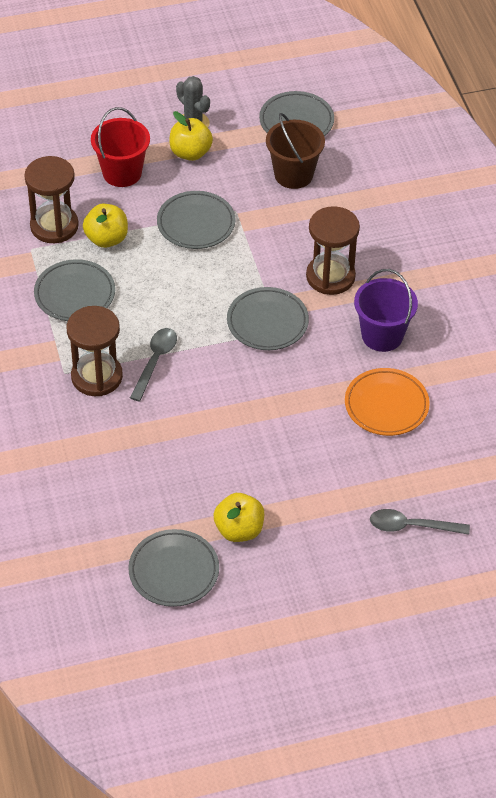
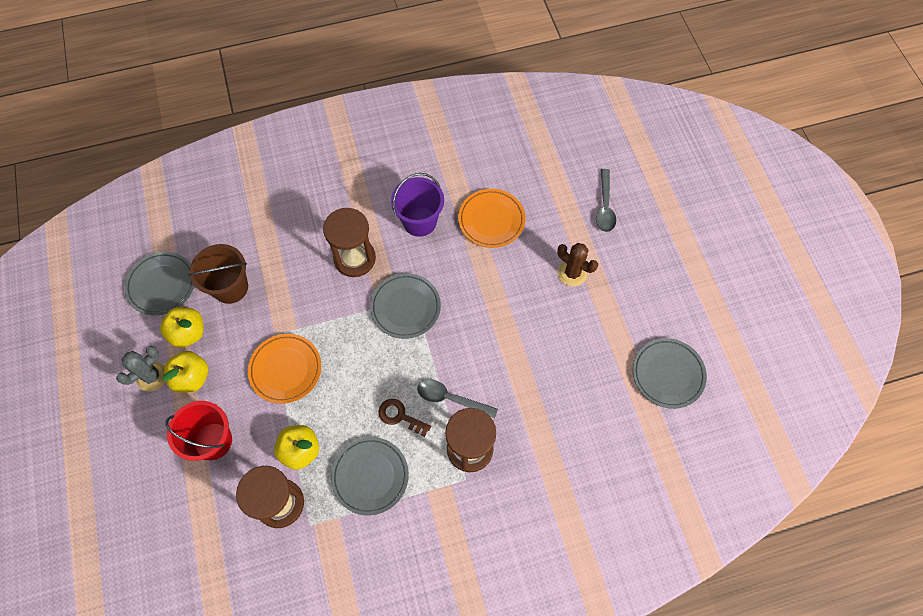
camera: 90 degrees left, 15 degrees up
grey plate [157,191,235,249] -> orange plate [248,334,321,404]
yellow apple [214,493,264,542] -> yellow apple moved to [160,307,204,348]
none -> brown key [379,399,431,437]
none -> brown cactus [557,243,598,286]

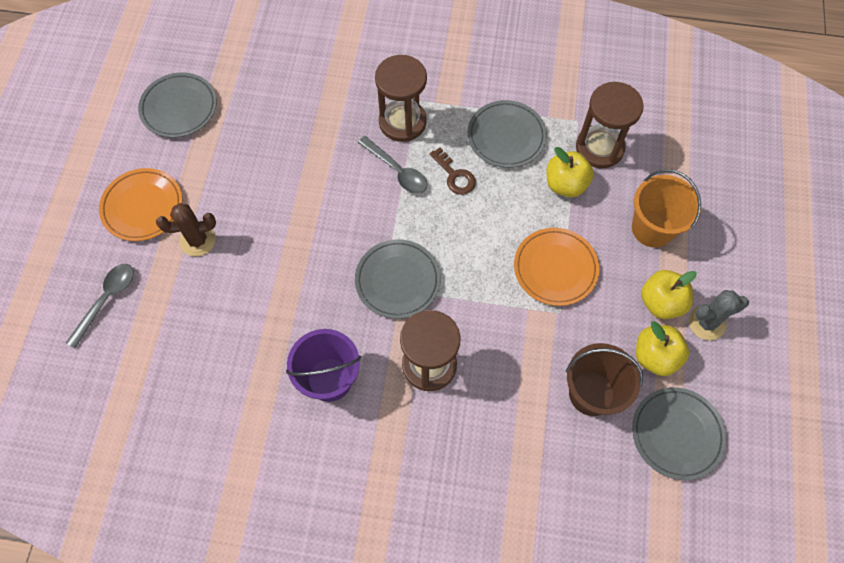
camera: 155 degrees left, 0 degrees up
red bucket [166,401,232,461] -> orange bucket [632,169,701,248]
orange plate [458,189,525,248] -> orange plate moved to [99,168,182,241]
brown cactus [557,243,598,286] -> brown cactus turned 75 degrees counterclockwise [156,203,216,256]

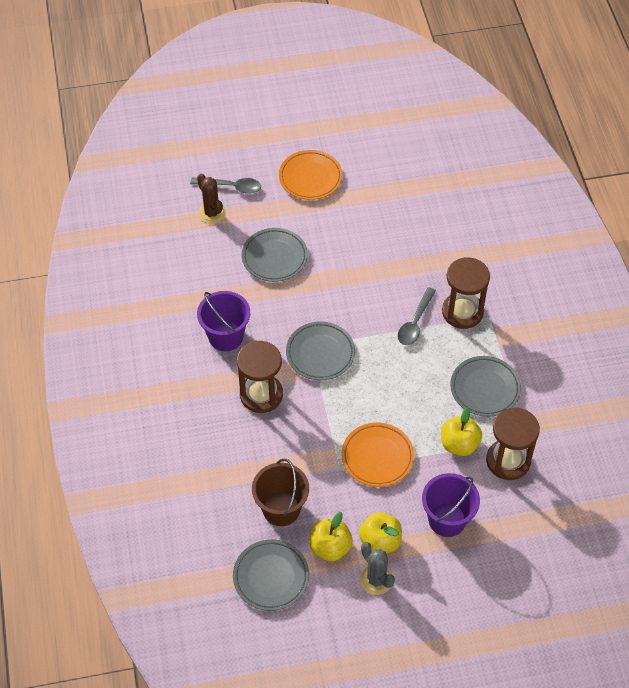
camera: 70 degrees right, 10 degrees down
grey plate [138,72,217,138] -> grey plate moved to [242,228,308,282]
brown cactus [156,203,216,256] -> brown cactus moved to [197,174,226,224]
brown key [429,147,476,195] -> none
orange bucket [632,169,701,248] -> purple bucket [422,473,480,537]

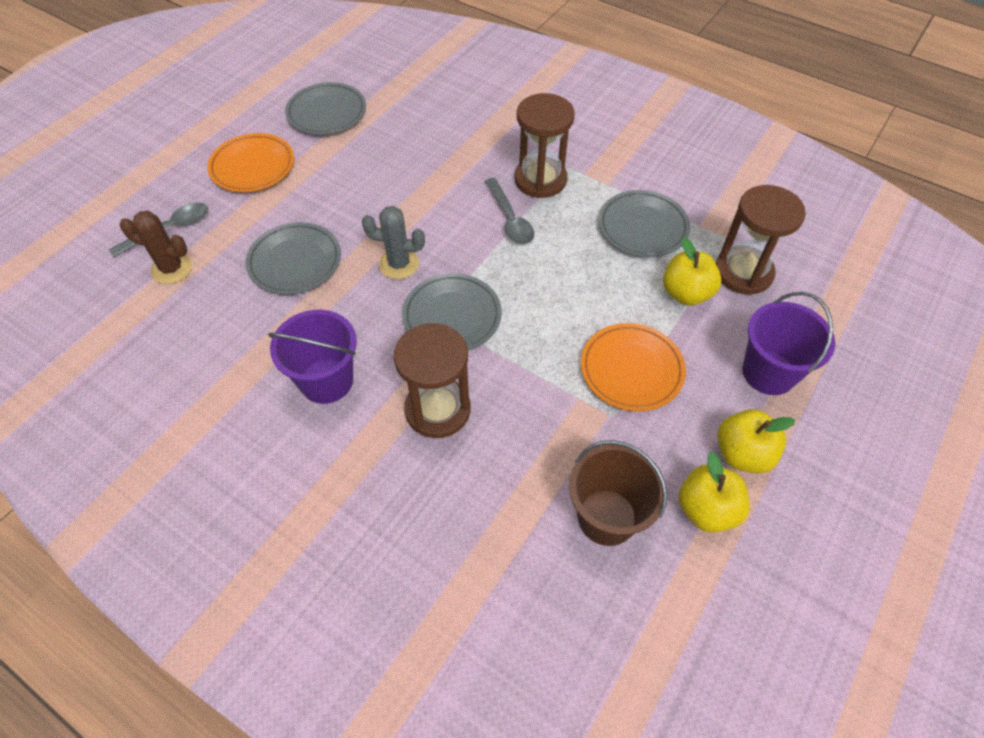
camera: 45 degrees left, 0 degrees up
grey plate [233,539,309,611] -> grey plate moved to [285,82,366,135]
grey cactus [360,542,395,595] -> grey cactus moved to [362,206,425,279]

